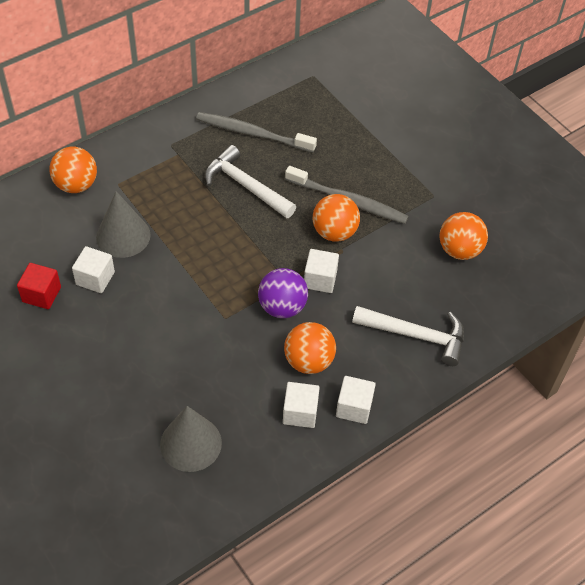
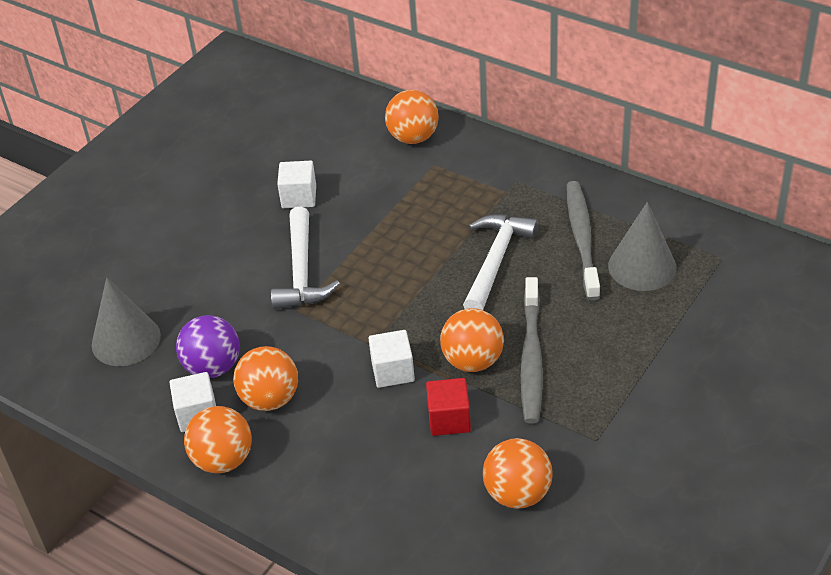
camera: 75 degrees right, 10 degrees down
red cube [17,263,61,309] -> red cube moved to [426,378,471,436]
grey cone [96,191,151,258] -> grey cone moved to [608,202,677,291]
purple ball [258,268,308,318] -> purple ball moved to [176,315,240,378]
white cube [336,376,376,424] -> orange ball [184,406,252,473]
white hammer [352,306,464,366] -> white hammer moved to [271,207,340,310]

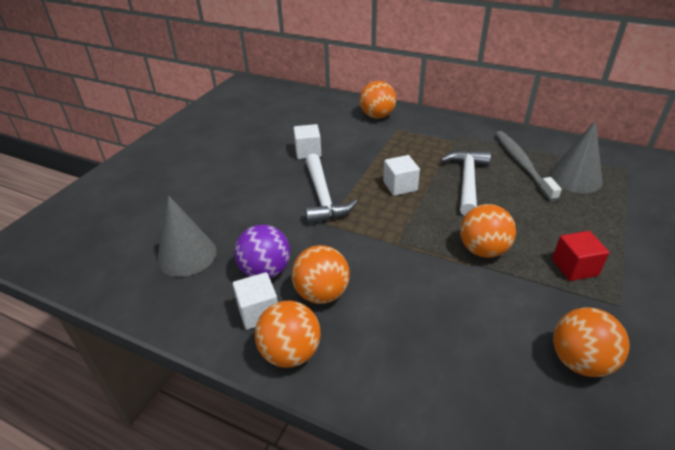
camera: 10 degrees left, 5 degrees down
white cube [368,330,415,388] -> white cube moved to [383,155,420,196]
red cube [426,378,471,436] -> red cube moved to [552,231,609,281]
grey toothbrush [521,277,543,423] -> none

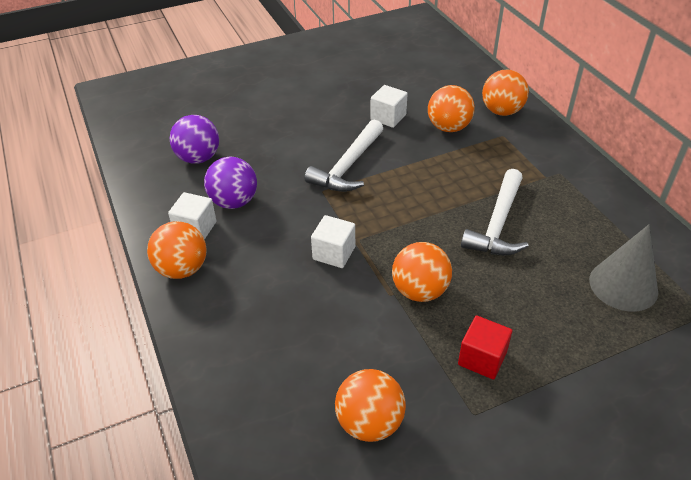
camera: 40 degrees right, 5 degrees up
grey cone [157,195,217,277] -> purple ball [170,115,219,164]
orange ball [291,245,350,304] -> orange ball moved to [428,85,475,132]
white cube [383,155,420,196] -> white cube moved to [311,215,355,268]
white hammer [440,150,491,216] -> white hammer turned 150 degrees clockwise [461,169,529,255]
grey toothbrush [495,131,562,202] -> none

